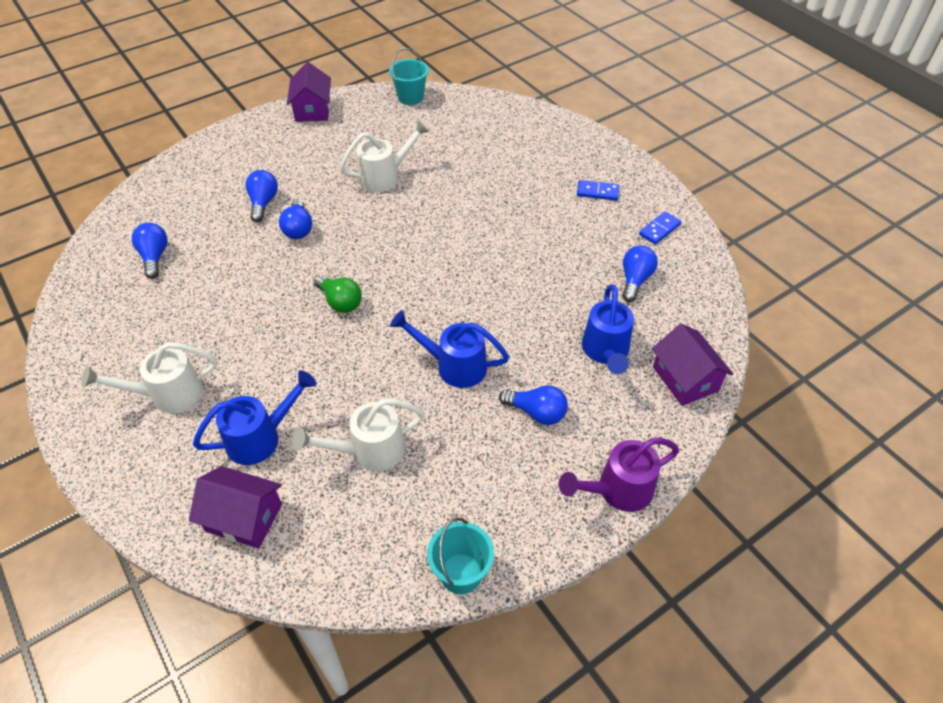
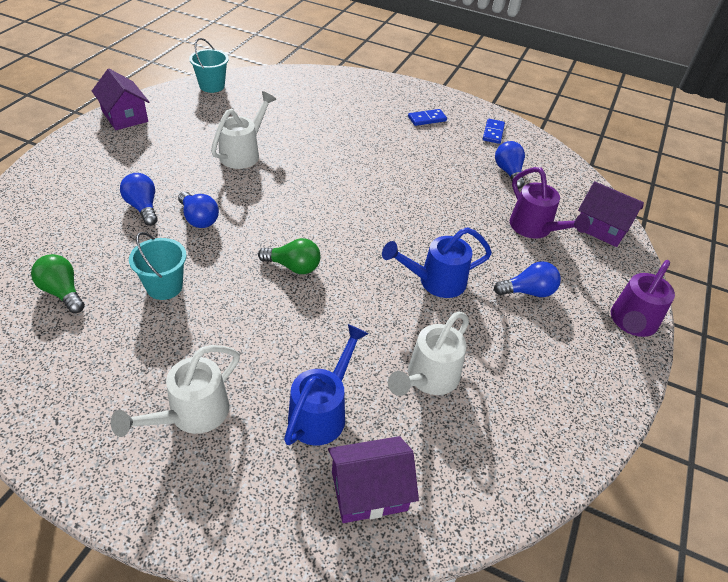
camera: 35 degrees left, 5 degrees down
blue light bulb [132,223,168,279] -> green light bulb [31,254,85,313]
turquoise bucket [427,518,494,594] -> turquoise bucket moved to [129,232,187,300]
blue watering can [582,284,634,374] -> purple watering can [510,167,590,239]

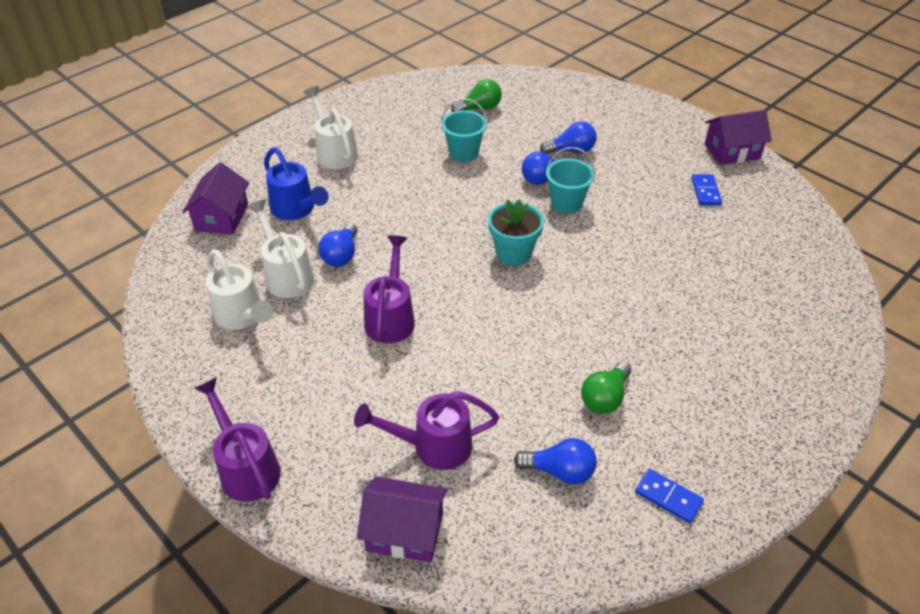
camera: 115 degrees right, 0 degrees up
turquoise bucket [189,38,229,93] -> turquoise bucket moved to [546,147,595,214]
white watering can [211,91,276,169] -> white watering can moved to [206,249,273,330]
green light bulb [258,238,321,274] -> green light bulb moved to [581,362,632,414]
blue watering can [382,227,492,298] -> purple watering can [363,235,415,343]
blue domino [408,109,447,126] -> blue domino moved to [692,174,722,205]
blue light bulb [494,261,561,297] -> blue light bulb moved to [318,223,358,267]
purple house [575,181,644,247] -> purple house turned 45 degrees clockwise [357,476,448,563]
none -> turquoise flower pot [488,199,544,266]

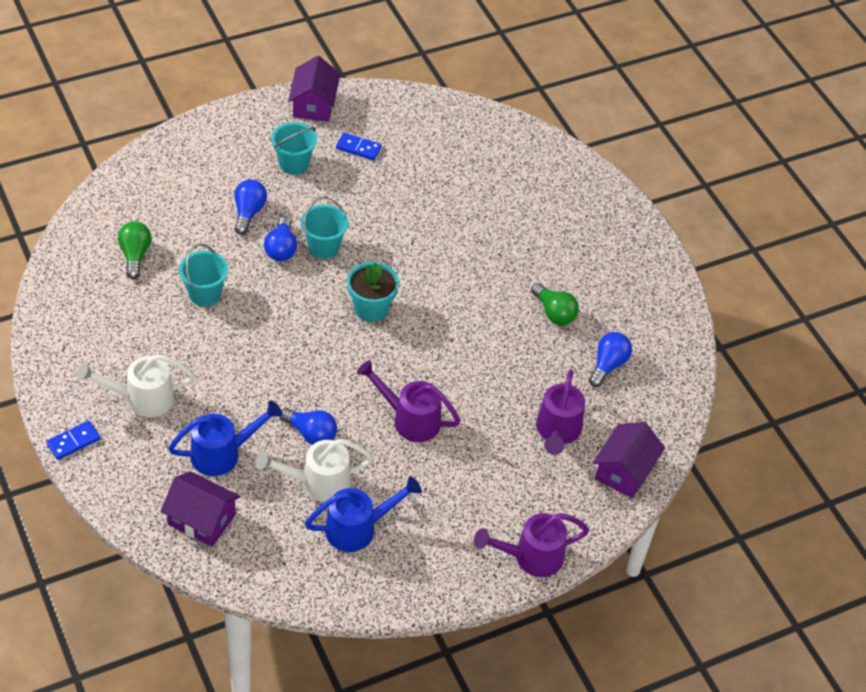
camera: 75 degrees left, 5 degrees up
white watering can [206,249,273,330] -> blue watering can [305,476,422,552]
blue domino [635,469,704,523] -> blue domino moved to [46,421,101,460]
none -> turquoise bucket [271,122,317,175]

